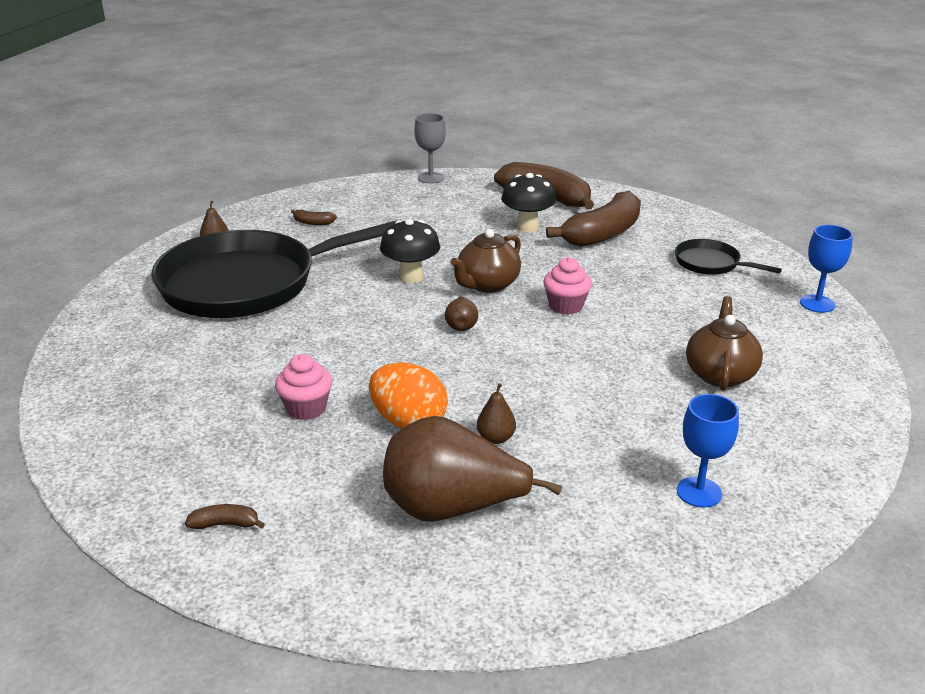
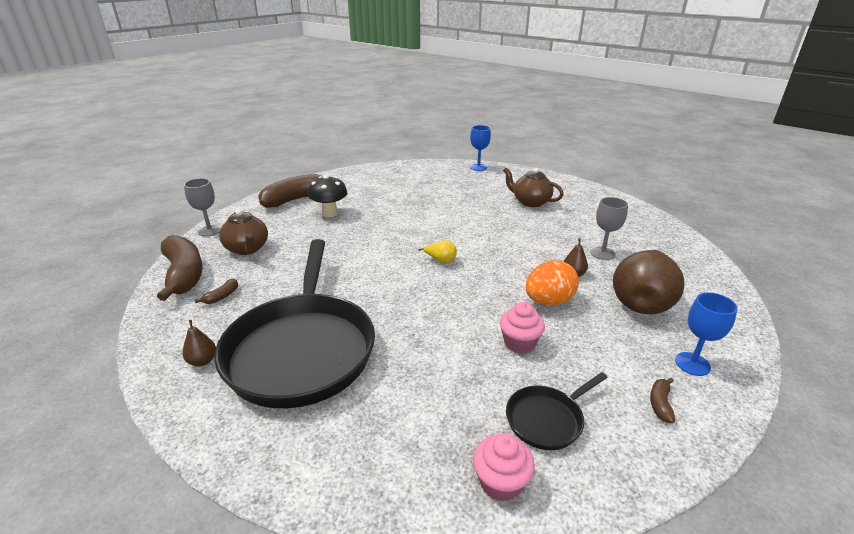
camera: 70 degrees left, 0 degrees up
black mushroom [380,219,440,283] -> none
brown pear [445,297,478,331] -> yellow pear [418,240,457,264]
brown teapot [450,229,521,293] -> brown teapot moved to [219,209,268,255]
pink cupcake [543,257,592,315] -> pink cupcake moved to [473,433,535,502]
brown banana [546,191,641,247] -> brown banana moved to [157,235,203,301]
black pan [675,239,782,275] -> black pan moved to [506,372,608,450]
blue goblet [677,394,739,508] -> blue goblet moved to [675,292,738,376]
none -> grey goblet [590,197,628,260]

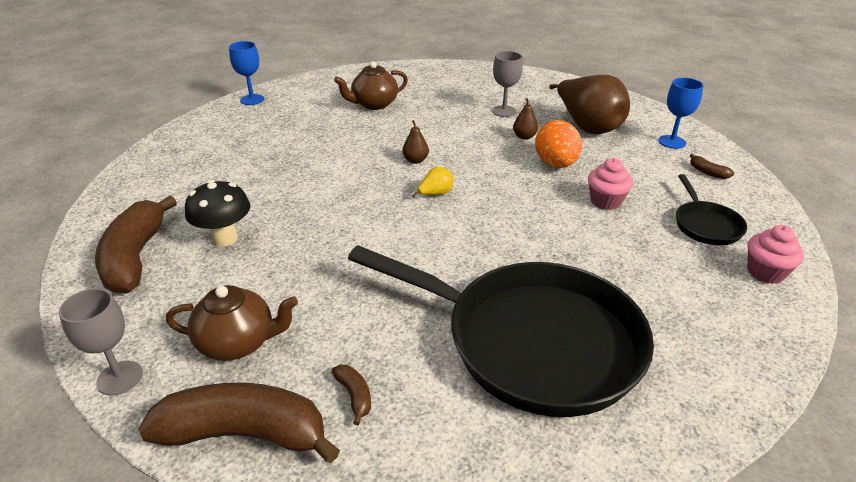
camera: 60 degrees left, 5 degrees up
brown pear [182,320,216,366] -> brown pear moved to [402,120,429,164]

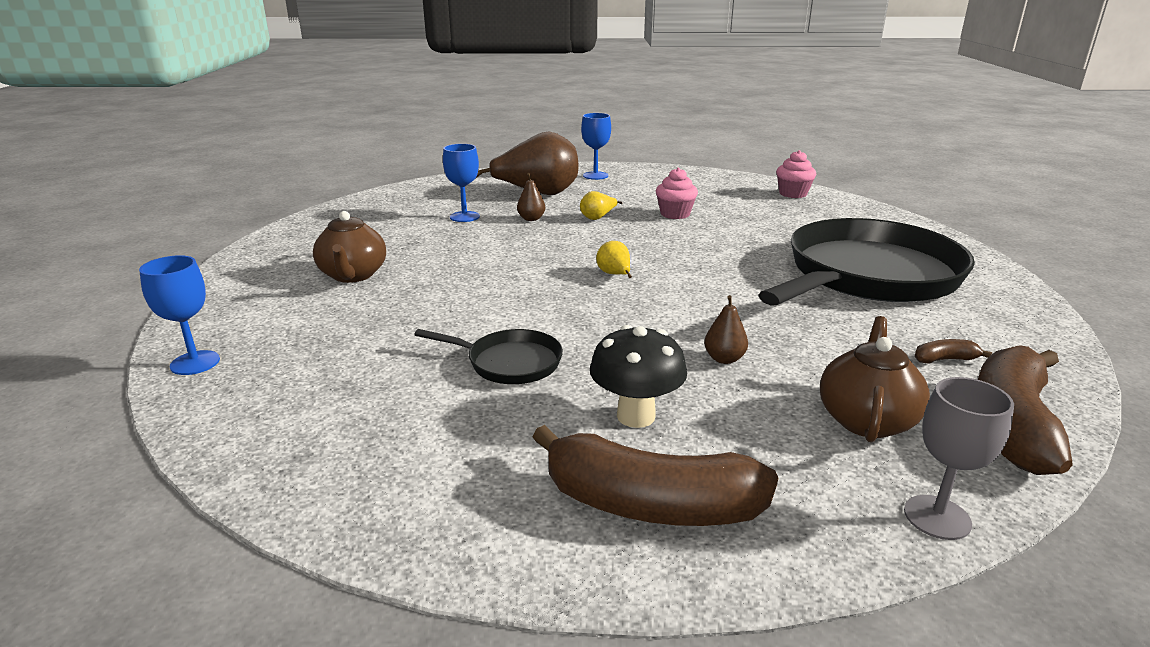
camera: 70 degrees left, 10 degrees down
brown pear [402,120,429,164] -> brown pear moved to [704,295,748,364]
grey goblet [492,51,523,117] -> blue goblet [443,144,480,222]
orange egg [535,120,582,168] -> yellow pear [580,191,623,220]
black pan [676,174,747,246] -> black pan moved to [414,329,563,384]
brown banana [690,154,734,179] -> none

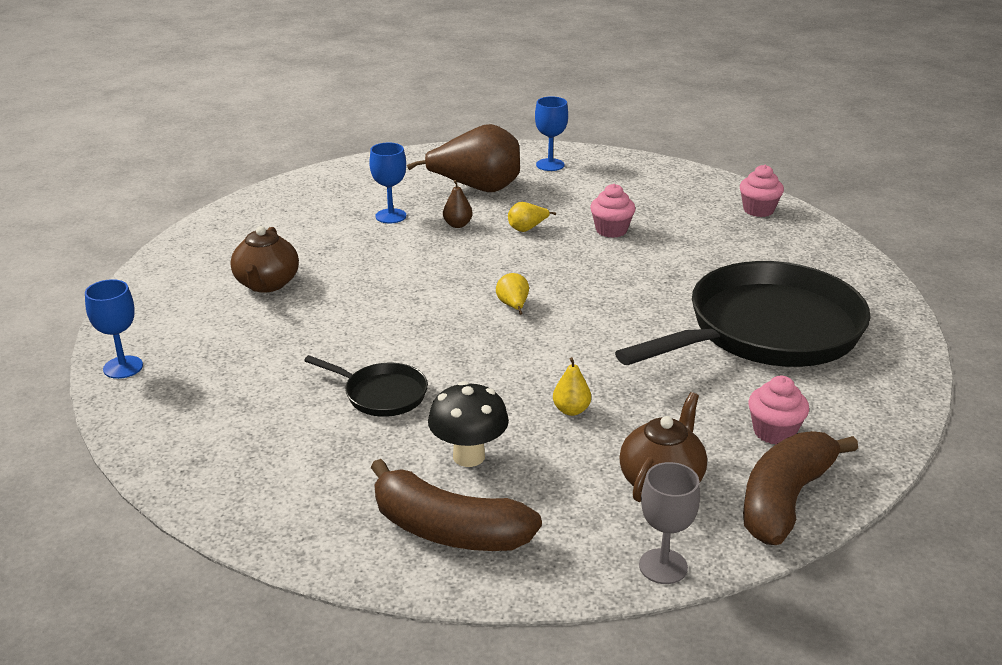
camera: 10 degrees right, 5 degrees up
brown pear [704,295,748,364] -> yellow pear [553,357,591,416]
brown banana [915,339,992,364] -> pink cupcake [748,376,809,444]

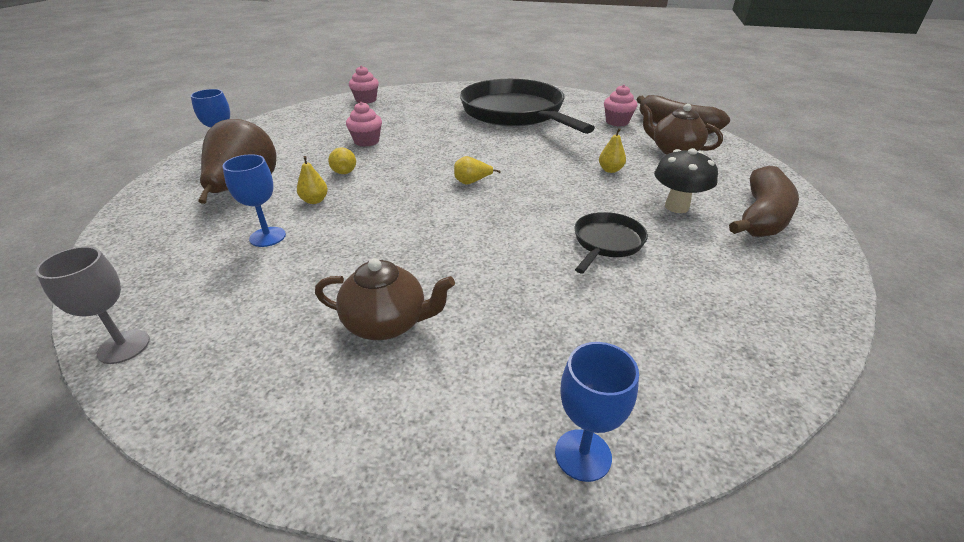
camera: 85 degrees left, 5 degrees up
brown pear [443,180,473,228] -> yellow pear [297,156,328,204]
grey goblet [639,462,700,584] -> grey goblet moved to [36,246,150,364]

